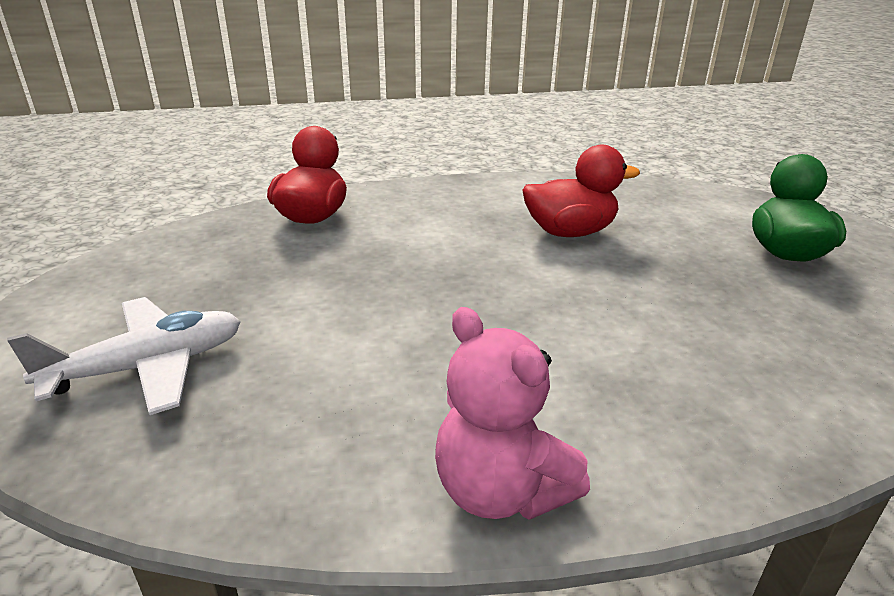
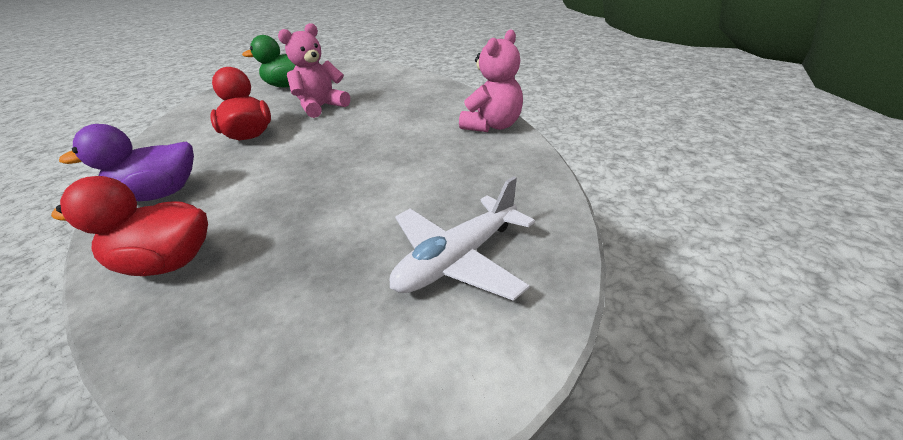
camera: 100 degrees left, 5 degrees up
white plane [7,297,241,415] -> white plane turned 90 degrees counterclockwise [390,176,535,301]
none -> purple duck [59,124,194,201]
none -> pink teddy bear [278,23,350,118]

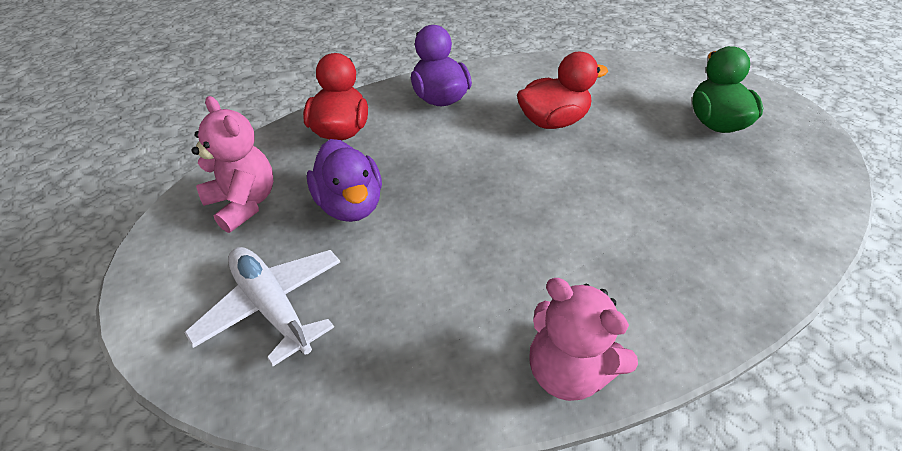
camera: 90 degrees right, 10 degrees up
pink teddy bear [278,23,350,118] -> pink teddy bear moved to [191,96,274,233]
none -> purple duck [307,139,382,222]

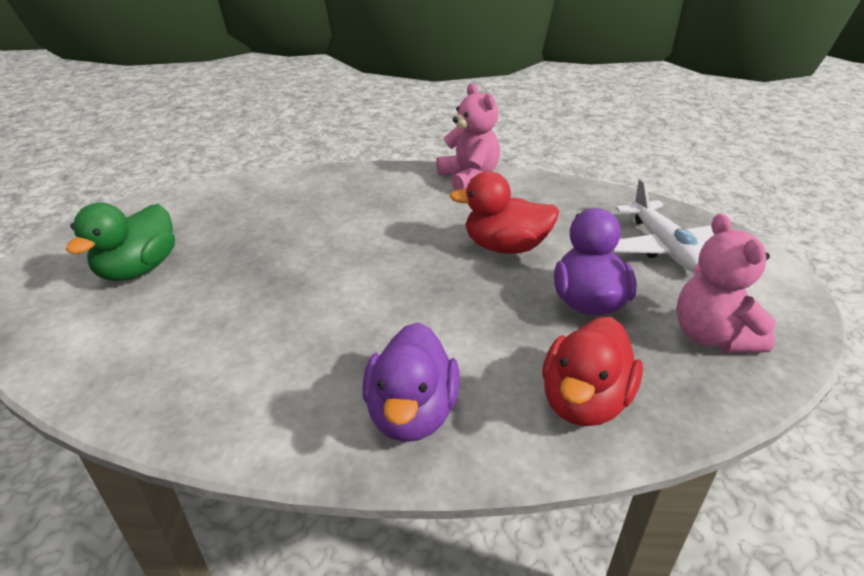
camera: 155 degrees left, 10 degrees down
red duck [517,52,608,129] -> red duck moved to [449,171,559,254]

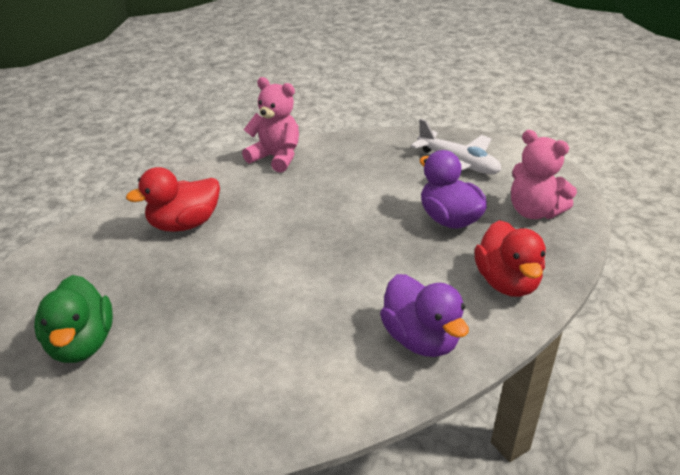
camera: 35 degrees left, 0 degrees up
red duck [449,171,559,254] -> red duck moved to [126,167,220,232]

